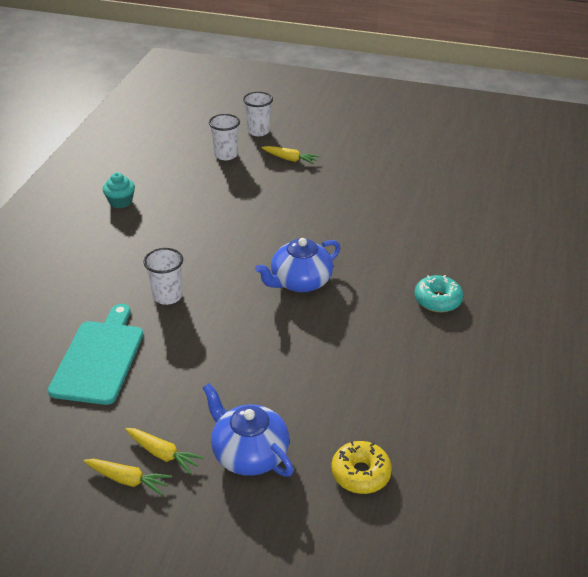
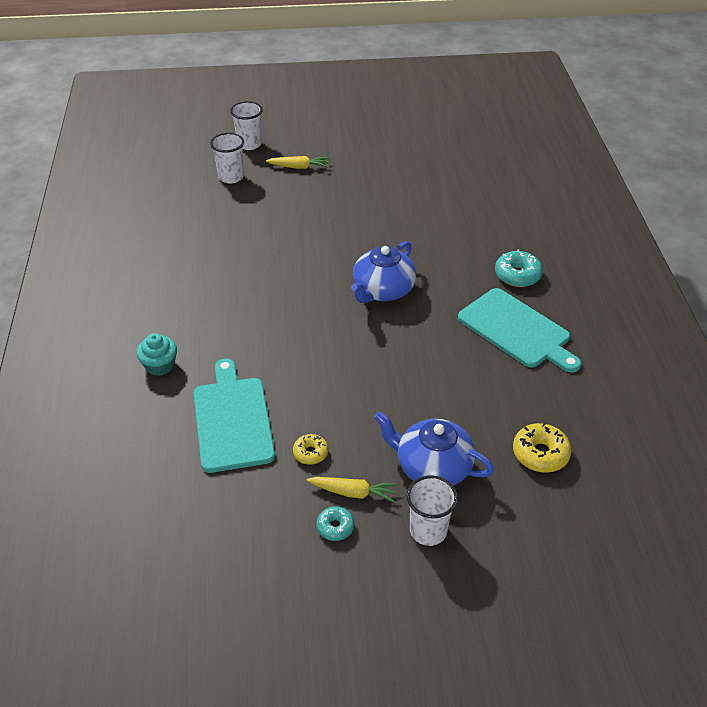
camera: 20 degrees left, 5 degrees up
yellow carrot [84,459,172,495] -> turquoise donut [316,506,355,541]
turquoise cupcake [103,173,135,208] -> turquoise cupcake moved to [137,333,177,376]
white cup [144,248,183,305] -> white cup moved to [407,475,458,546]
none -> yellow donut [293,434,328,465]
none -> turquoise cutting board [458,288,581,373]

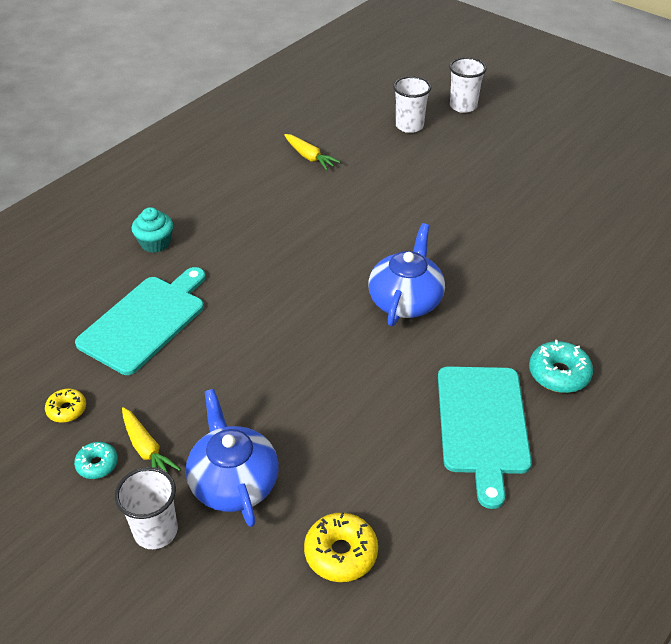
camera: 45 degrees right, 0 degrees up
yellow carrot [266,156,329,169] -> yellow carrot moved to [284,134,341,170]
yellow donut [293,434,328,465] -> yellow donut moved to [45,389,86,423]
blue teapot [351,241,416,303] -> blue teapot turned 120 degrees clockwise [368,223,445,326]

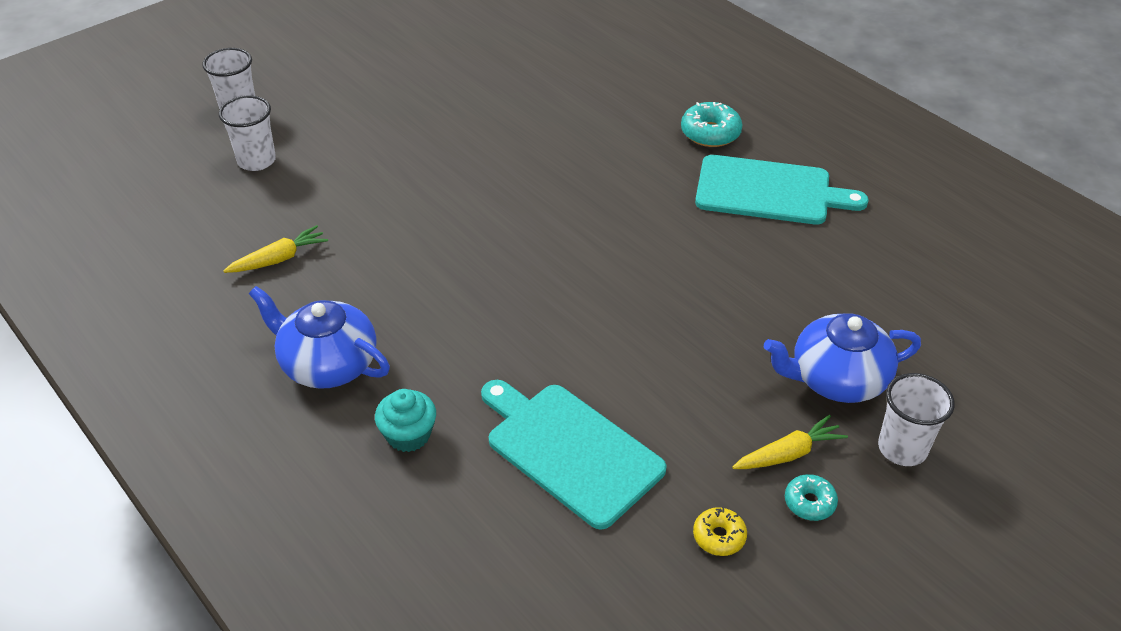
camera: 80 degrees left, 0 degrees up
yellow donut [304,512,378,582] -> none
blue teapot [368,223,445,326] -> blue teapot moved to [249,286,390,389]

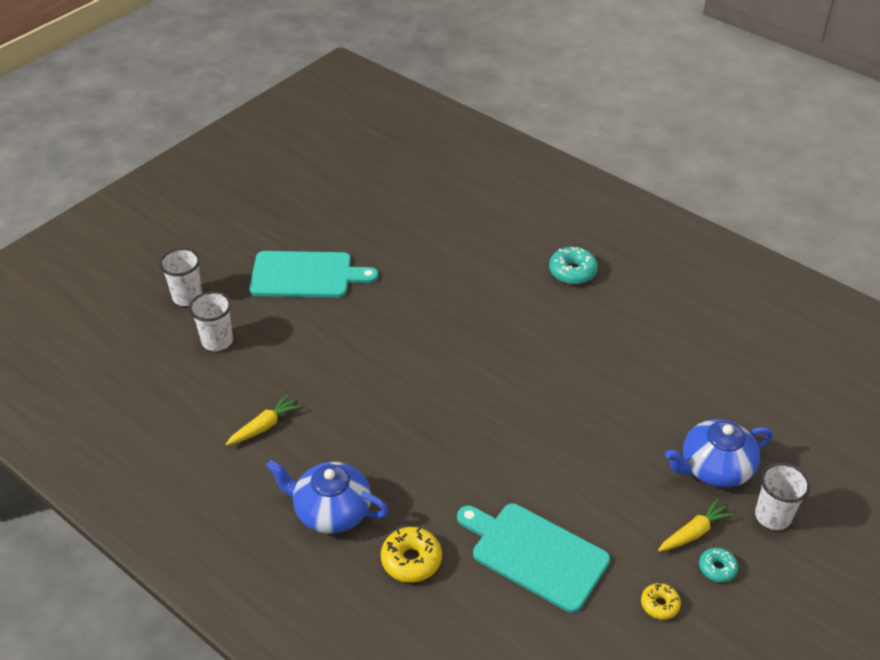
camera: 10 degrees left, 0 degrees up
turquoise cupcake [375,389,436,452] -> yellow donut [381,527,442,583]
turquoise cutting board [695,155,869,225] -> turquoise cutting board moved to [249,251,379,298]

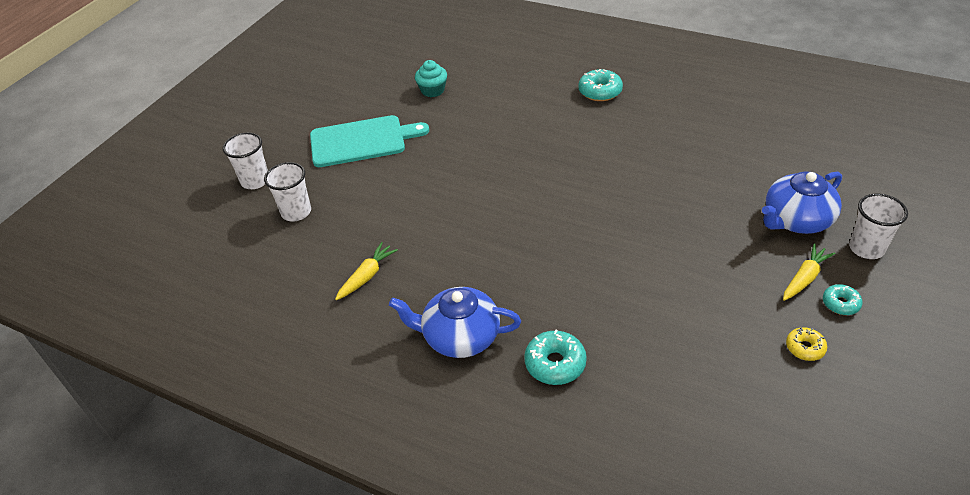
camera: 10 degrees left, 0 degrees up
yellow donut [381,527,442,583] -> turquoise donut [524,330,587,385]
turquoise cutting board [457,503,610,613] -> none
none -> turquoise cupcake [415,60,447,97]

